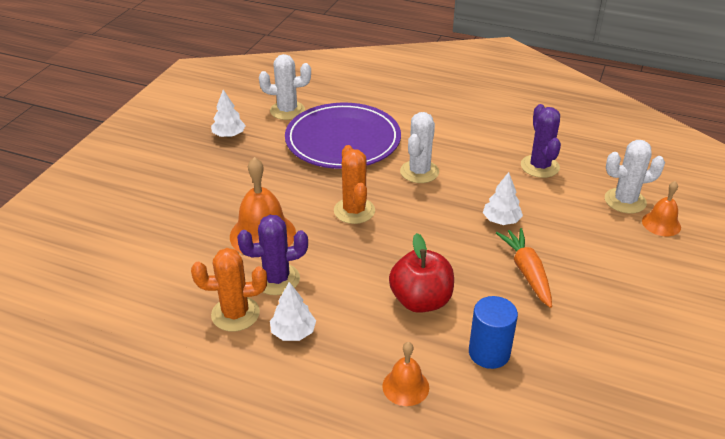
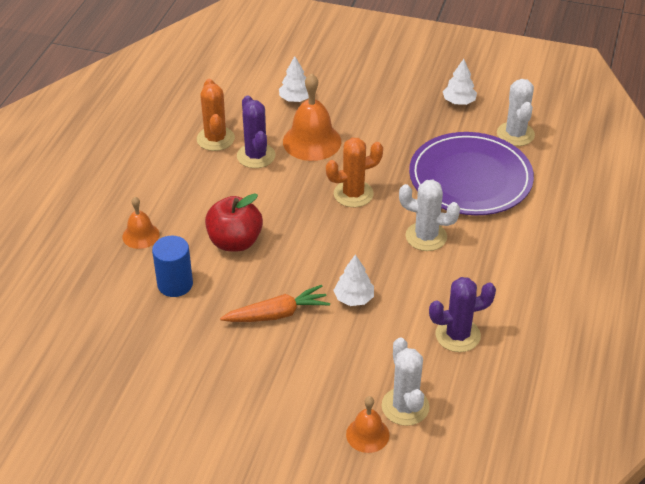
camera: 85 degrees right, 5 degrees up
white tree [270,282,316,341] -> white tree moved to [279,56,309,102]

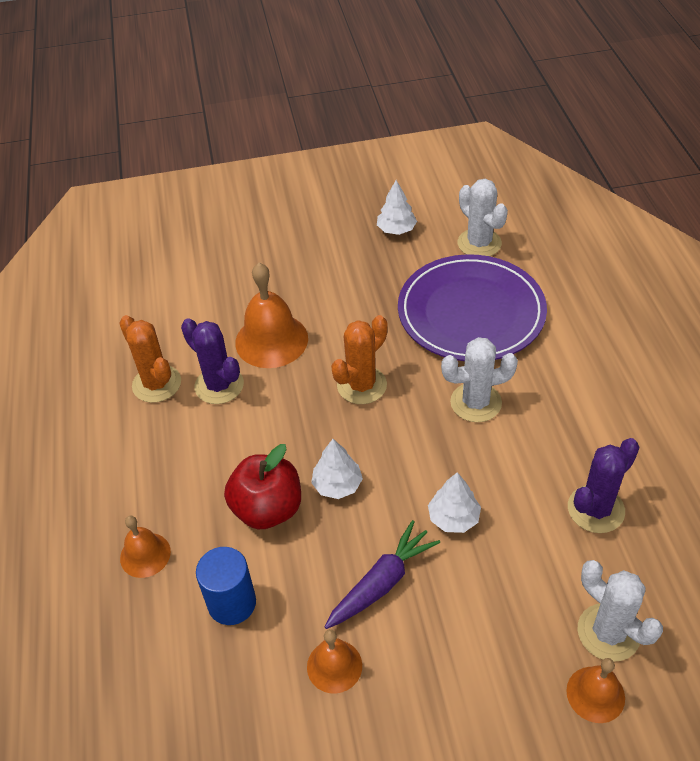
camera: 25 degrees left, 5 degrees up
orange carrot [220,285,330,322] -> purple carrot [324,520,440,629]
white tree [279,56,309,102] -> white tree moved to [311,439,363,499]
none -> orange bell [307,629,362,694]

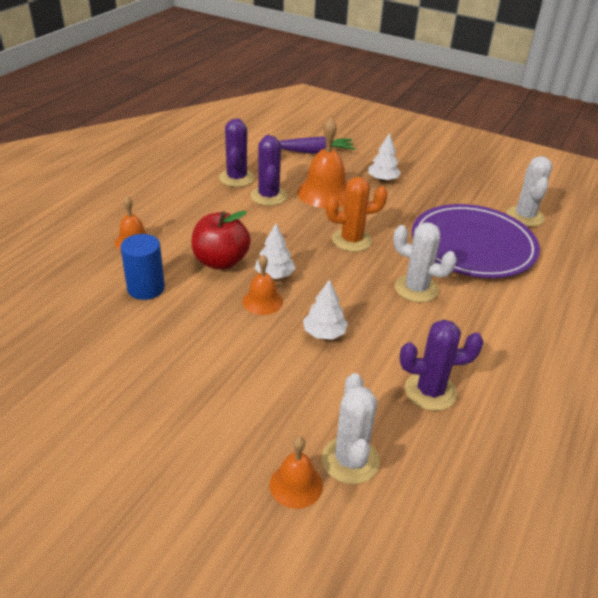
camera: 35 degrees right, 10 degrees down
orange cactus [119,315,181,403] -> purple cactus [219,119,255,187]
orange bell [307,629,362,694] -> orange bell moved to [243,255,283,315]
purple carrot [324,520,440,629] -> purple carrot moved to [279,136,355,154]
white tree [377,180,417,235] -> white tree moved to [368,133,401,182]

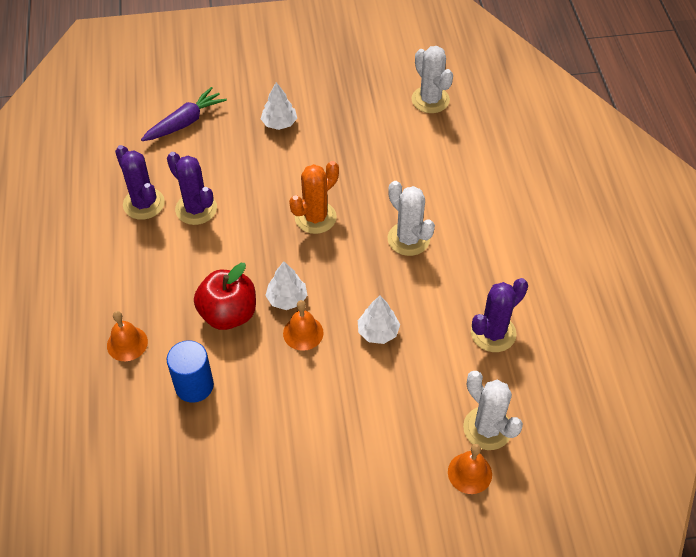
camera: 35 degrees left, 15 degrees up
orange bell [297,118,347,208] -> none
white cactus [393,223,457,302] -> white cactus turned 60 degrees clockwise [388,181,435,256]
purple plate [412,204,540,278] -> none

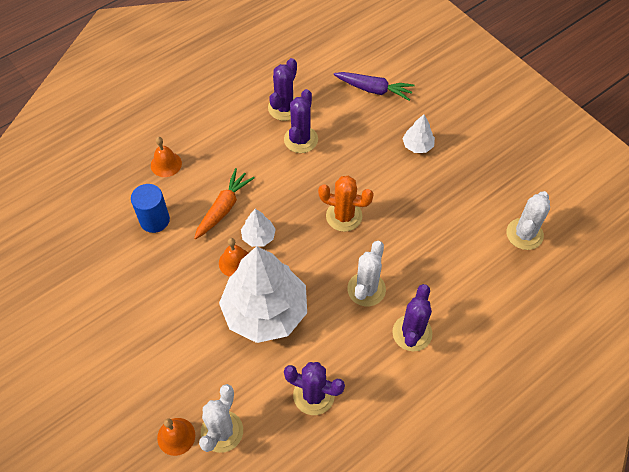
camera: 60 degrees right, 5 degrees up
red apple [194,263,256,330] -> orange carrot [194,168,255,239]
white tree [358,296,400,344] -> white tree [219,246,307,343], size x2.36
none -> purple cactus [392,284,432,351]

